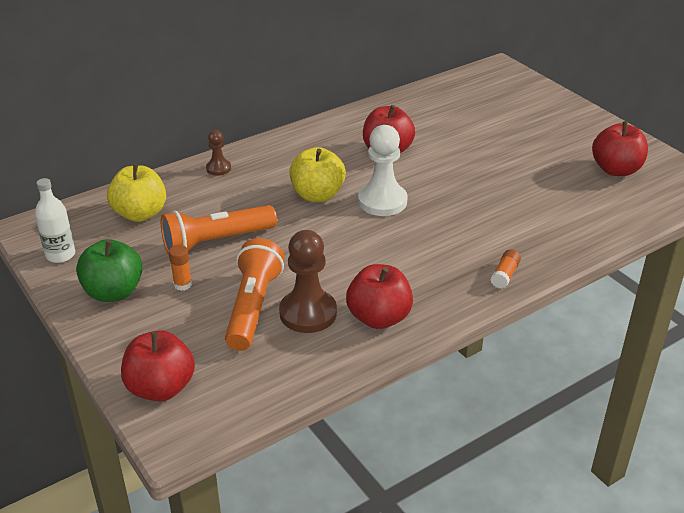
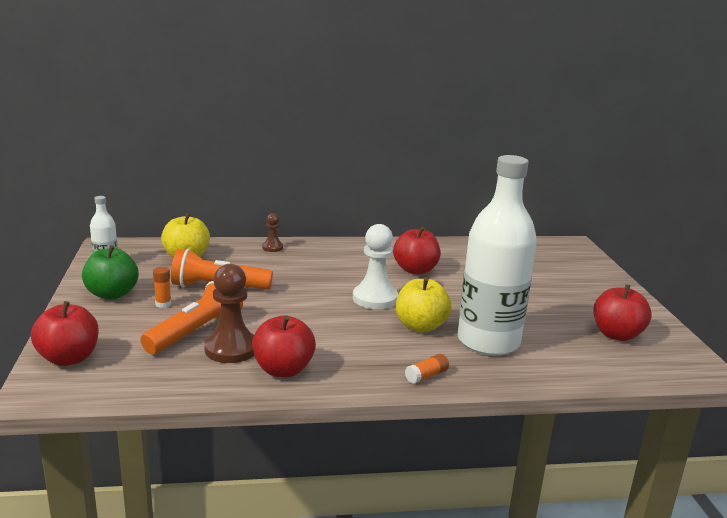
camera: 25 degrees right, 15 degrees down
yellow apple [289,147,346,202] -> yellow apple moved to [396,277,452,332]
none -> white bottle [458,155,537,356]

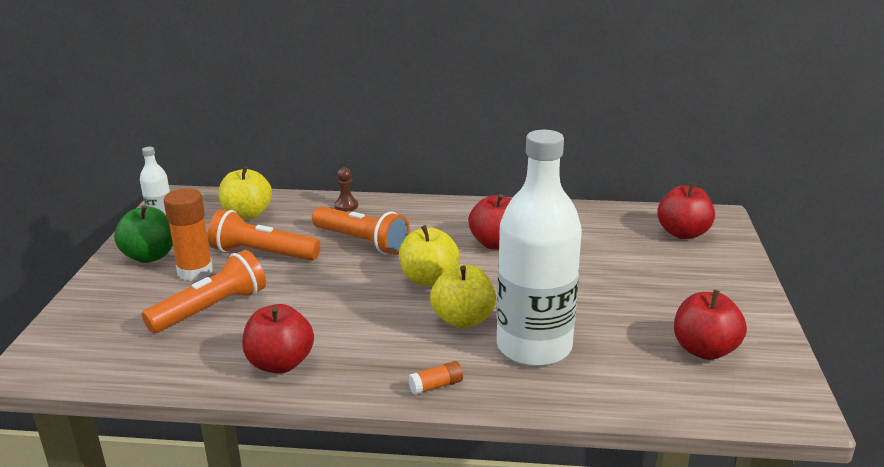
camera: 15 degrees right, 5 degrees up
red apple [31,301,99,366] -> red apple moved to [657,183,715,239]
orange glue stick [153,267,171,308] -> orange glue stick [164,188,213,281], size x2.05
brown pawn [204,264,254,363] -> none
white pawn [353,224,398,309] -> yellow apple [399,225,459,286]
none -> orange flashlight [312,206,410,255]

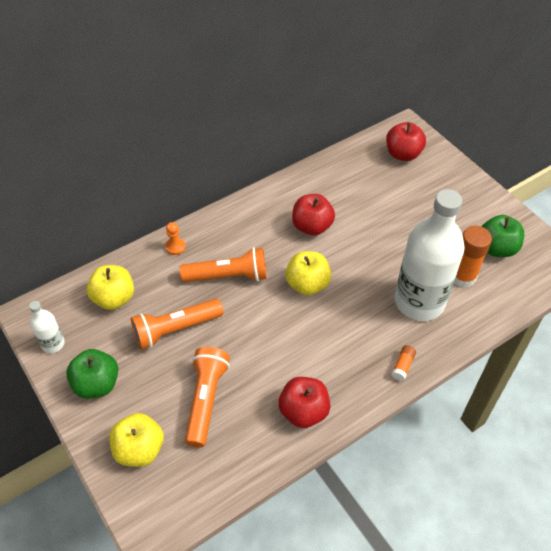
camera: 40 degrees left, 25 degrees up
orange glue stick [164,188,213,281] -> orange glue stick moved to [454,226,492,288]
brown pawn [334,168,358,212] -> orange pawn [165,222,186,255]
yellow apple [430,265,496,329] -> yellow apple moved to [109,413,164,467]
red apple [674,290,747,360] -> green apple [481,215,524,257]

